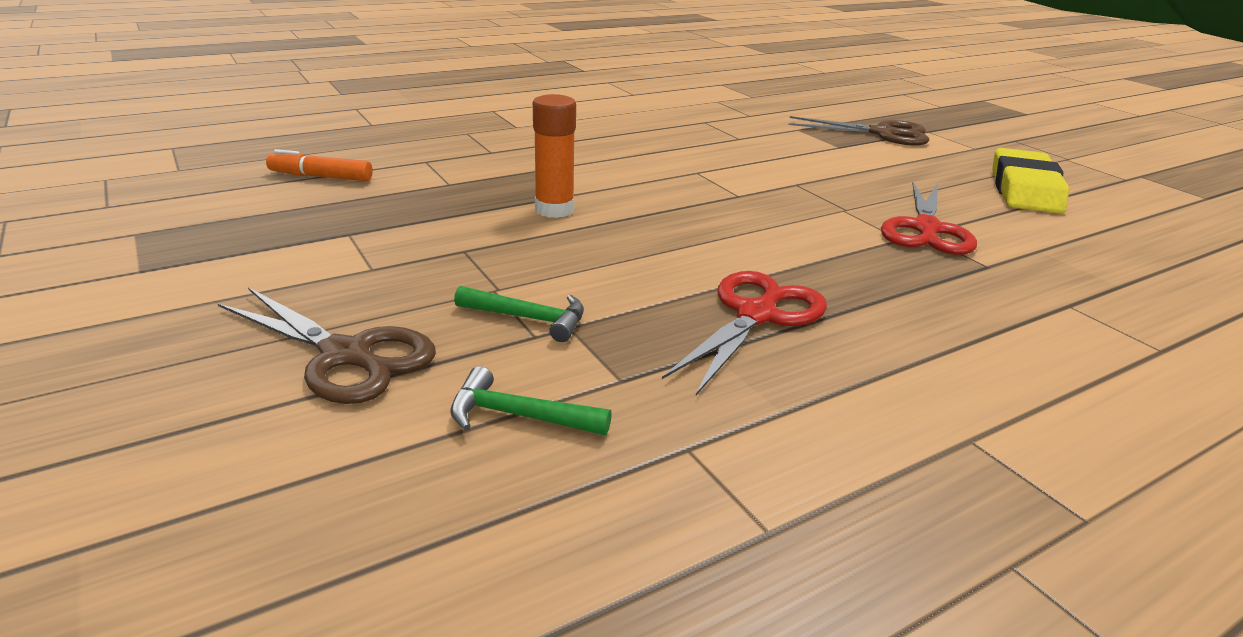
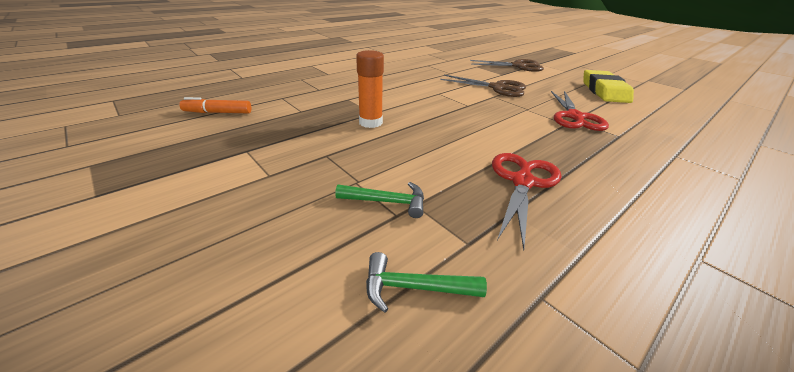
camera: 10 degrees left, 5 degrees up
brown scissors [218,287,436,404] -> brown scissors moved to [440,75,526,97]

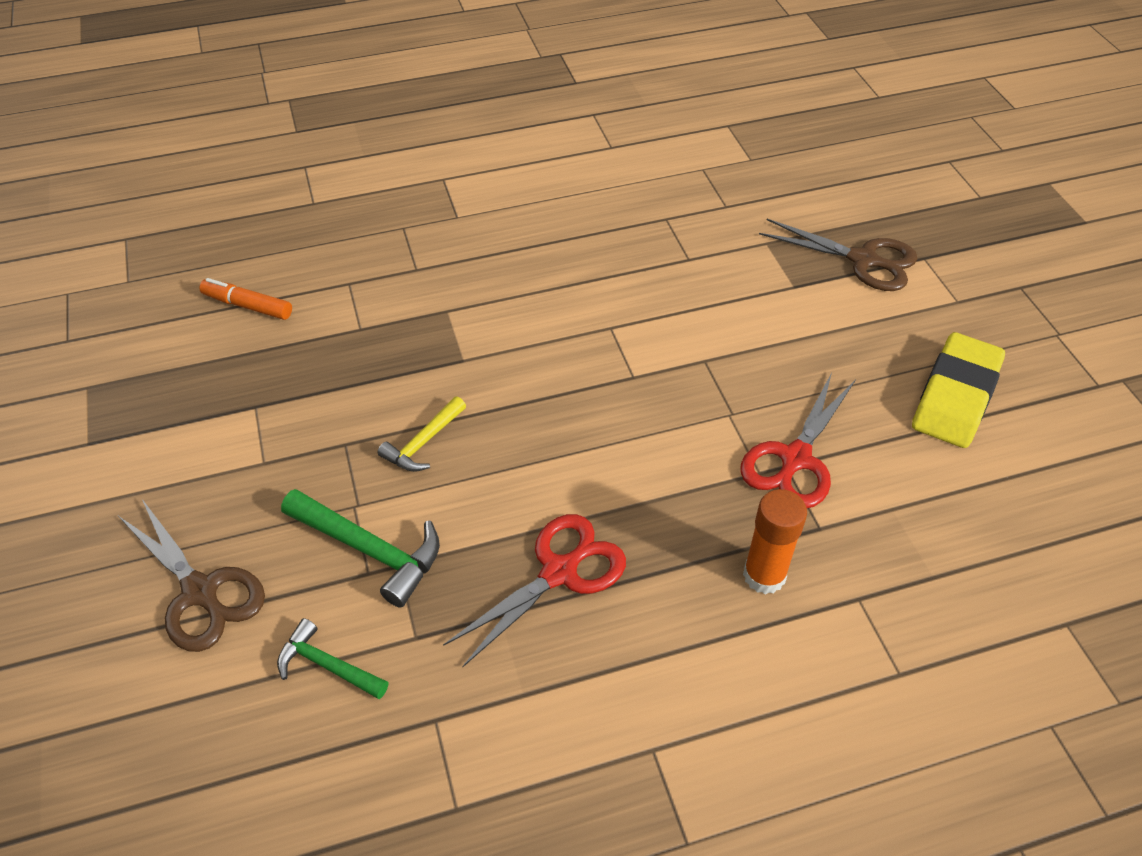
camera: 25 degrees right, 15 degrees up
green hammer [335,182,424,218] -> green hammer [281,489,440,608], size x1.59
orange glue stick [356,50,384,128] -> orange glue stick moved to [743,489,807,594]
brown scissors [440,75,526,97] -> brown scissors moved to [118,499,265,652]
none -> yellow hammer [377,396,466,472]

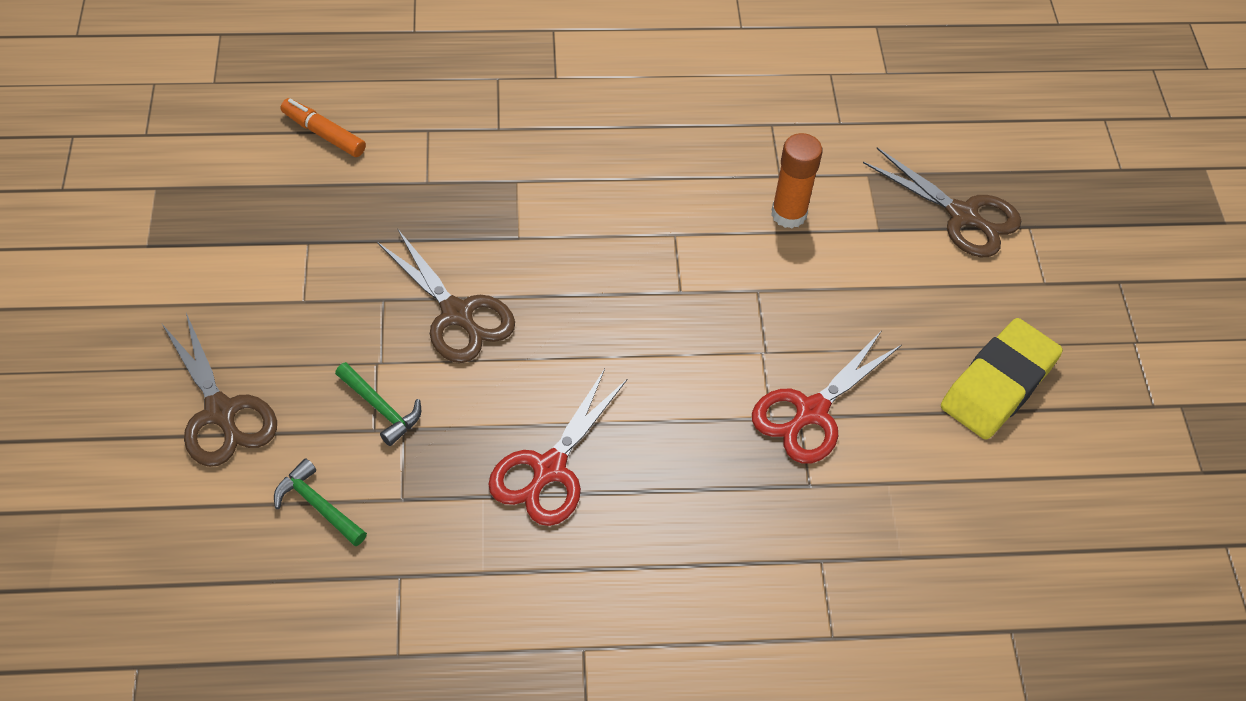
camera: 10 degrees right, 5 degrees up
green hammer [281,489,440,608] -> green hammer [335,362,421,446], size x0.63
yellow hammer [377,396,466,472] -> brown scissors [377,230,515,363]
red scissors [443,514,626,667] -> red scissors turned 150 degrees clockwise [488,369,627,526]
orange glue stick [743,489,807,594] -> orange glue stick moved to [771,133,823,228]

